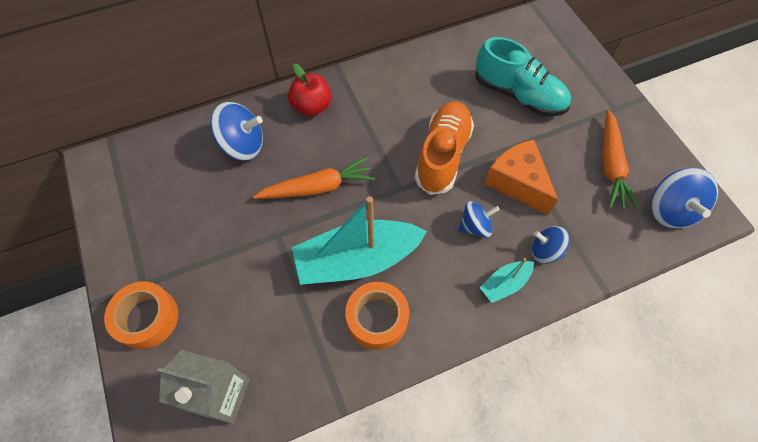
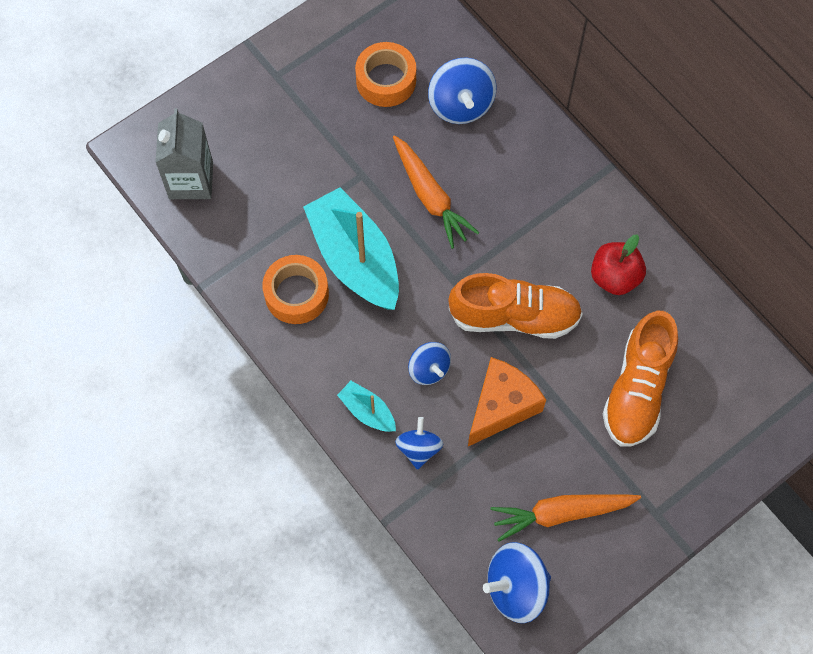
camera: 75 degrees right, 5 degrees up
orange tape [104,281,178,349] -> orange tape moved to [355,42,416,107]
red apple [288,64,332,116] -> red apple moved to [591,235,646,295]
turquoise shoe [475,37,571,117] -> orange shoe [603,310,678,446]

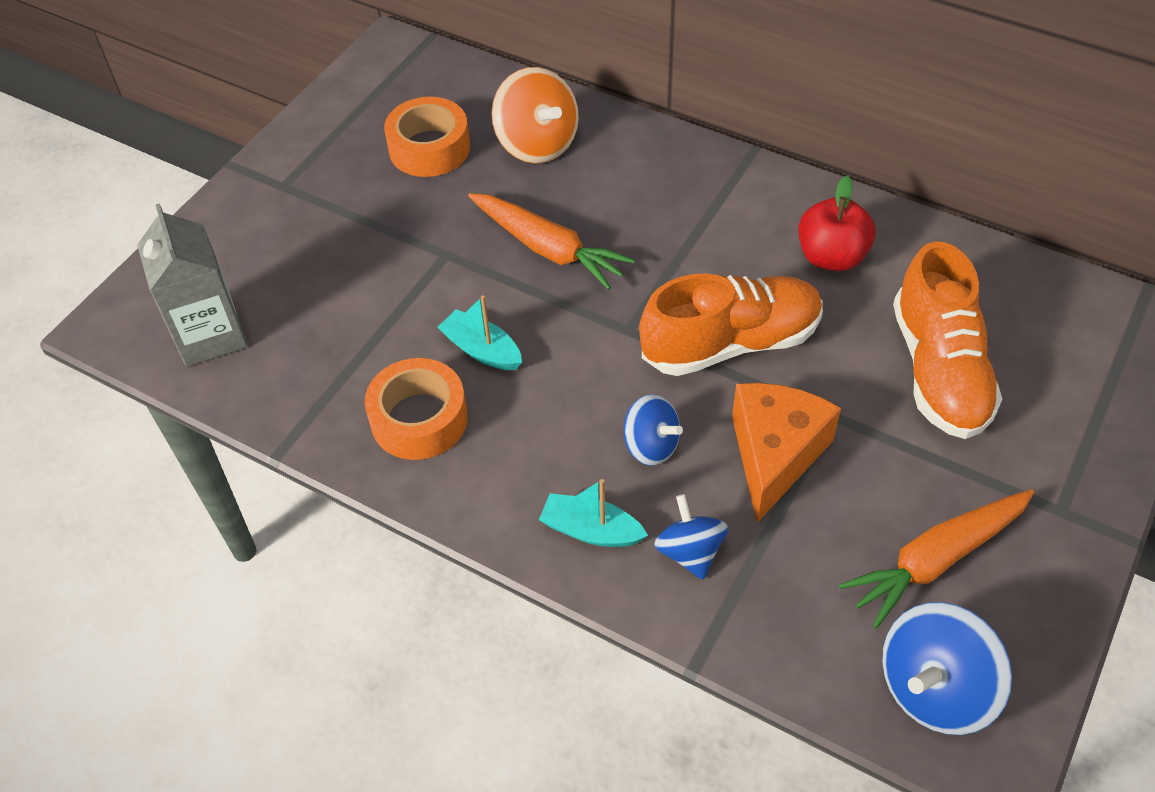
camera: 20 degrees left, 15 degrees down
turquoise boat [303,187,399,310] -> turquoise boat [437,296,522,370], size x0.47
blue spinning top [428,57,496,124] -> orange spinning top [492,67,579,164]

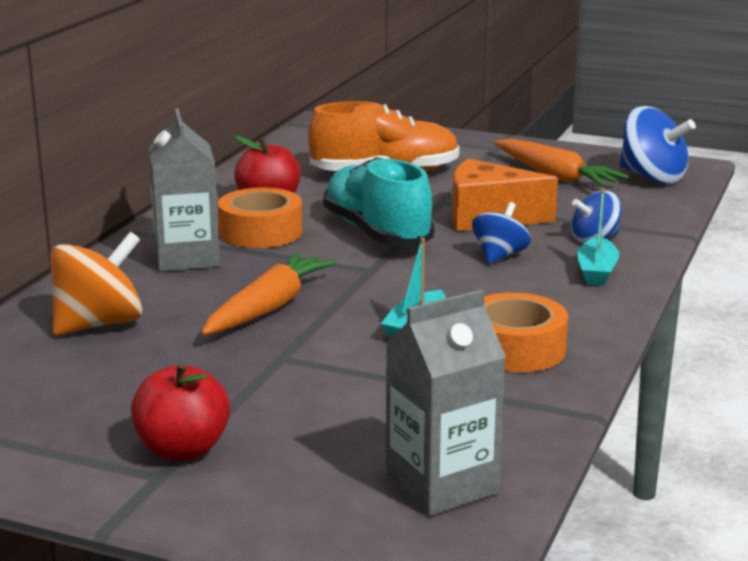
camera: 100 degrees left, 30 degrees down
orange tape [384,97,470,177] -> orange tape moved to [218,188,302,248]
orange shoe [639,273,823,376] -> turquoise shoe [323,157,435,246]
none -> red apple [131,361,230,461]
none -> grey carton [148,108,220,272]

